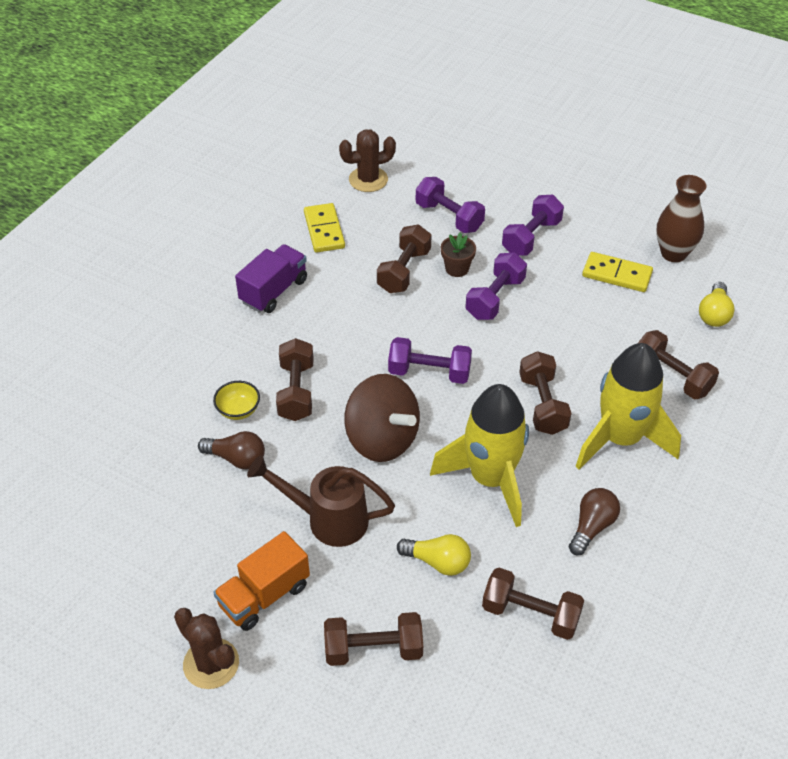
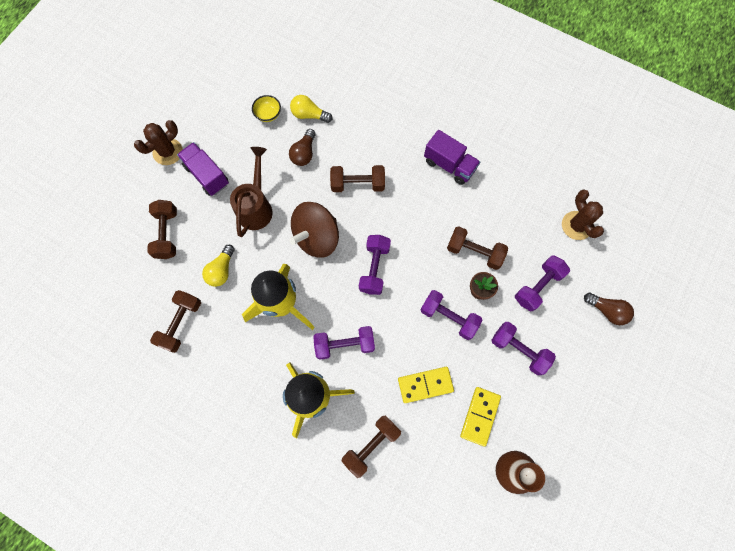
camera: 90 degrees right, 25 degrees up
yellow bowl [213,381,260,420] -> yellow bowl moved to [252,95,281,122]
orange truck [213,531,310,631] -> purple truck [177,142,229,196]
yellow domino [304,203,345,253] -> yellow domino moved to [398,367,454,403]
brown dumbbell [519,351,572,435] -> purple dumbbell [313,326,375,360]
brown light bulb [569,488,620,555] -> brown light bulb moved to [584,293,634,325]
yellow light bulb [699,282,735,327] -> yellow light bulb moved to [290,95,333,123]

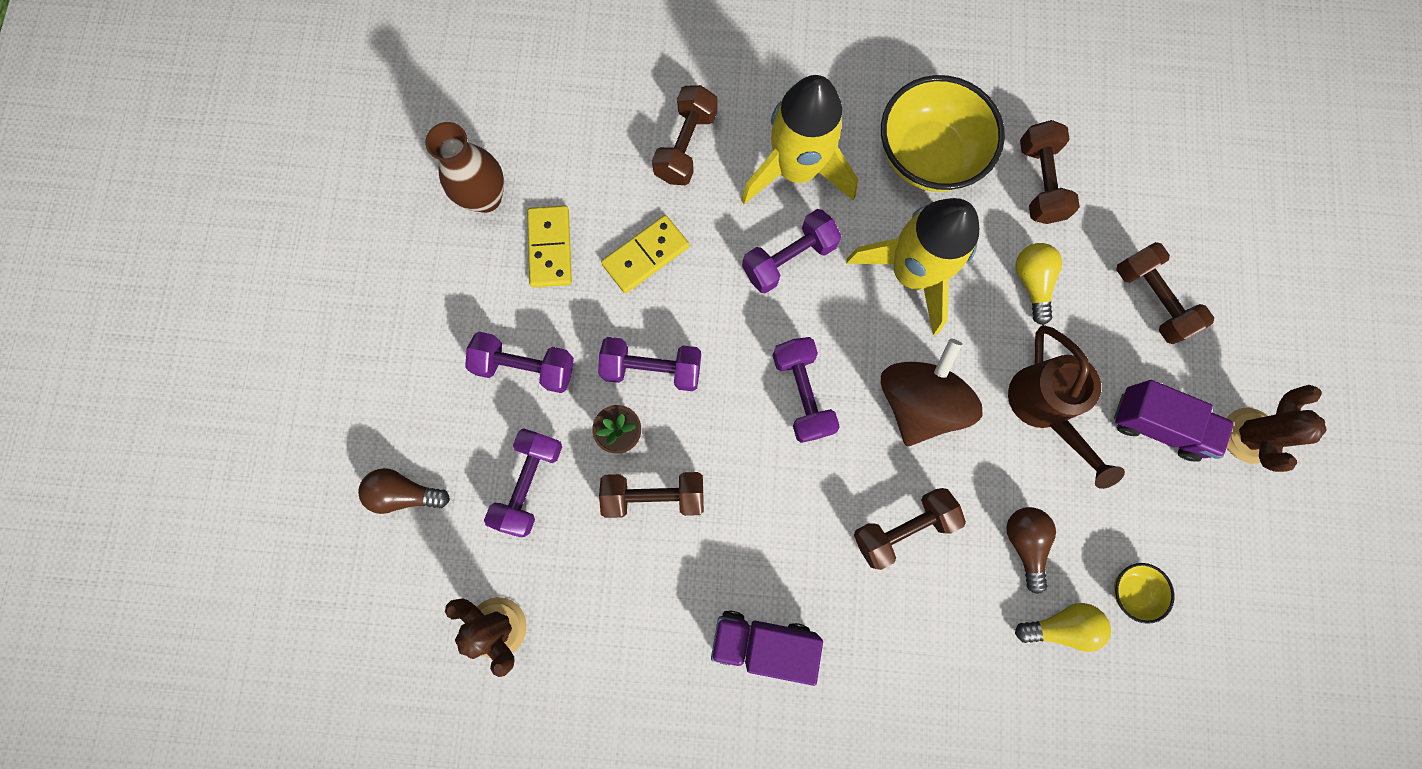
camera: 155 degrees right, 5 degrees up
none -> yellow bowl [881,75,1005,192]

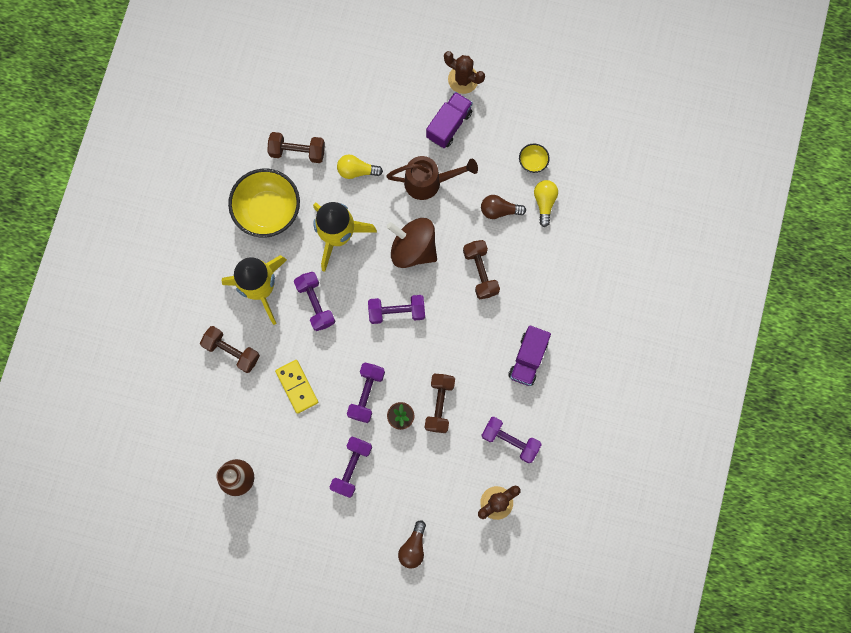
camera: 80 degrees left, 0 degrees up
purple dumbbell [484,428,562,537] -> purple dumbbell moved to [481,417,542,463]
yellow domino [527,206,572,288] -> none
brown dumbbell [1116,242,1214,344] -> none

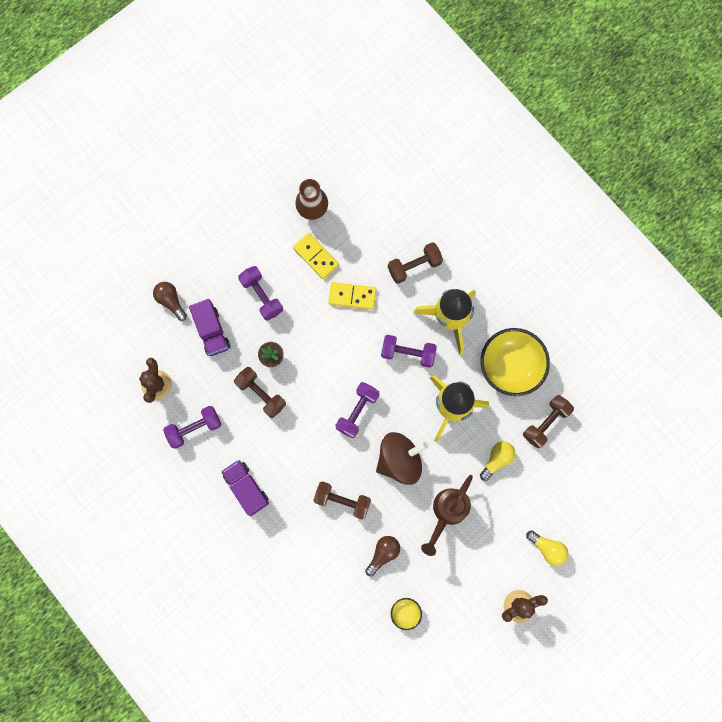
camera: 125 degrees right, 0 degrees up
purple dumbbell [347,363,385,423] -> none
purple truck [426,92,473,148] -> purple truck moved to [189,299,231,356]
yellow light bulb [534,180,558,227] -> yellow light bulb moved to [526,530,569,566]
none -> yellow domino [293,233,339,279]

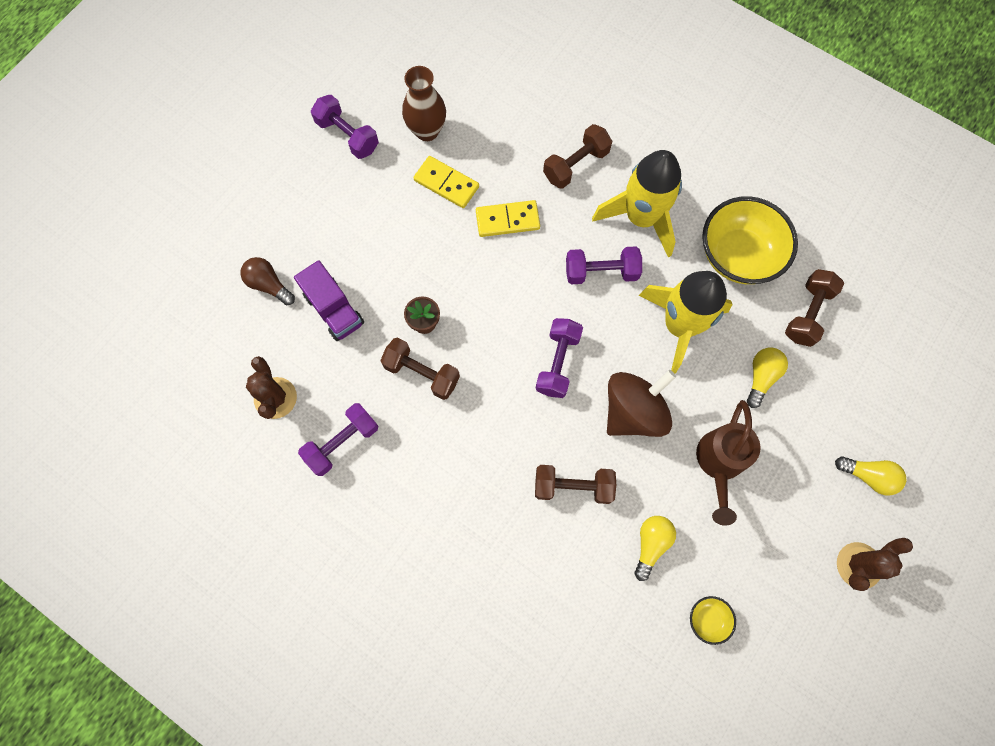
camera: 15 degrees left, 5 degrees down
purple truck [221,460,269,516] -> none
purple dumbbell [238,266,283,321] -> purple dumbbell moved to [311,95,379,159]
brown light bulb [365,536,400,576] -> yellow light bulb [634,516,676,581]

